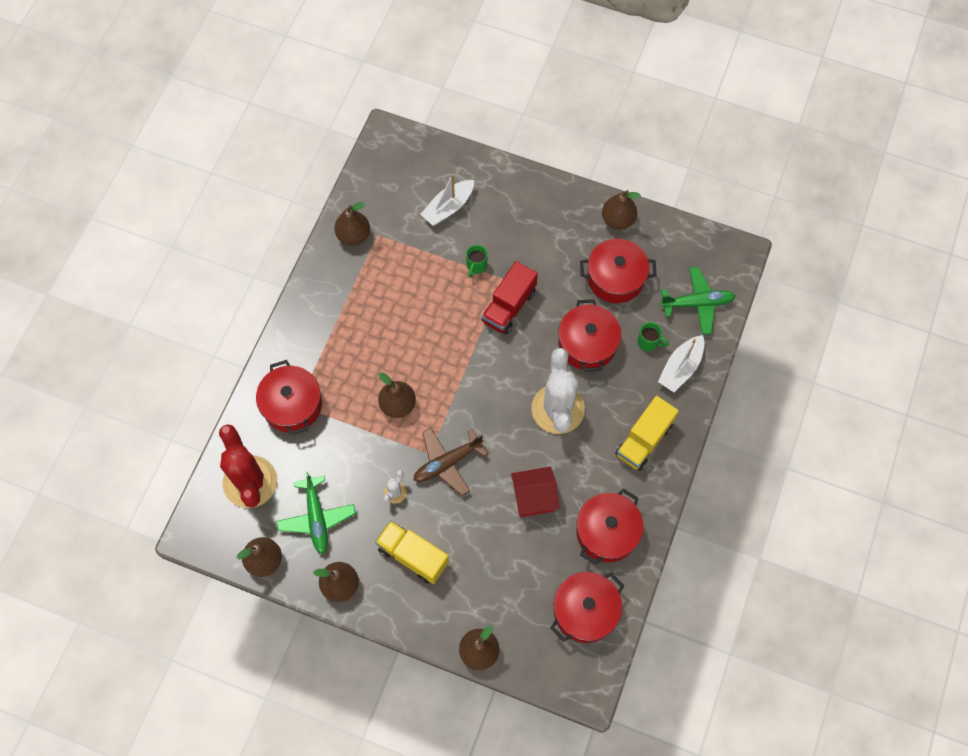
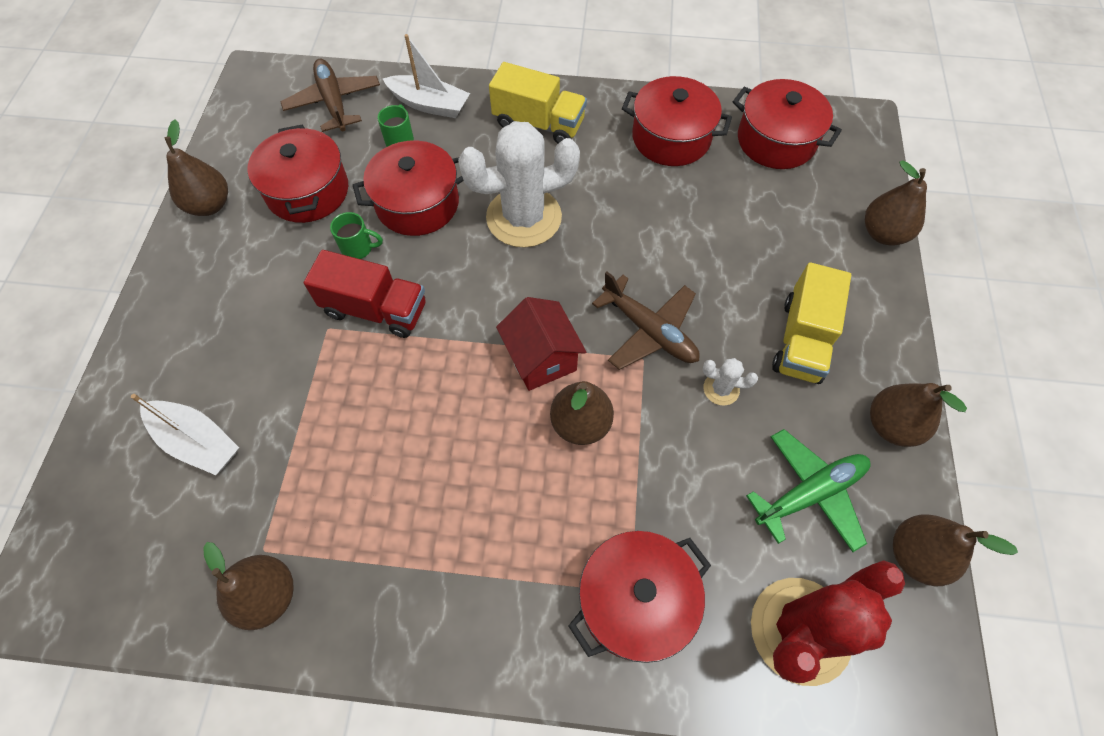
camera: 105 degrees left, 5 degrees down
green mug [466,245,488,277] -> green mug moved to [330,212,383,259]
red house [511,467,559,517] -> red house moved to [496,297,586,391]
green plane [660,267,736,335] -> brown plane [280,59,380,132]

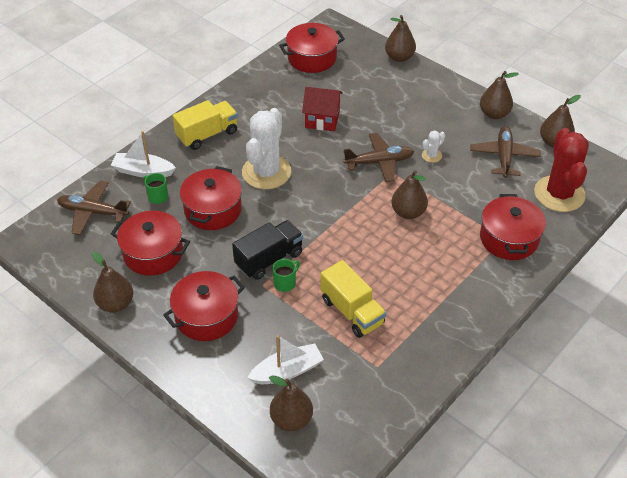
camera: 55 degrees left, 15 degrees down
brown pear [203,542,294,630] -> brown pear moved to [269,375,313,431]
red truck [304,250,426,338] -> black truck [232,220,303,280]
green mug [330,212,383,259] -> green mug moved to [273,259,300,292]
white boat [383,34,470,118] -> white boat turned 135 degrees counterclockwise [111,131,176,177]
red house [496,297,586,391] -> red house moved to [302,87,343,131]
red pot [622,76,732,166] -> red pot moved to [163,271,245,341]
green plane [746,429,870,552] -> brown plane [470,126,541,178]
yellow truck [772,262,851,384] -> yellow truck moved to [321,260,386,338]

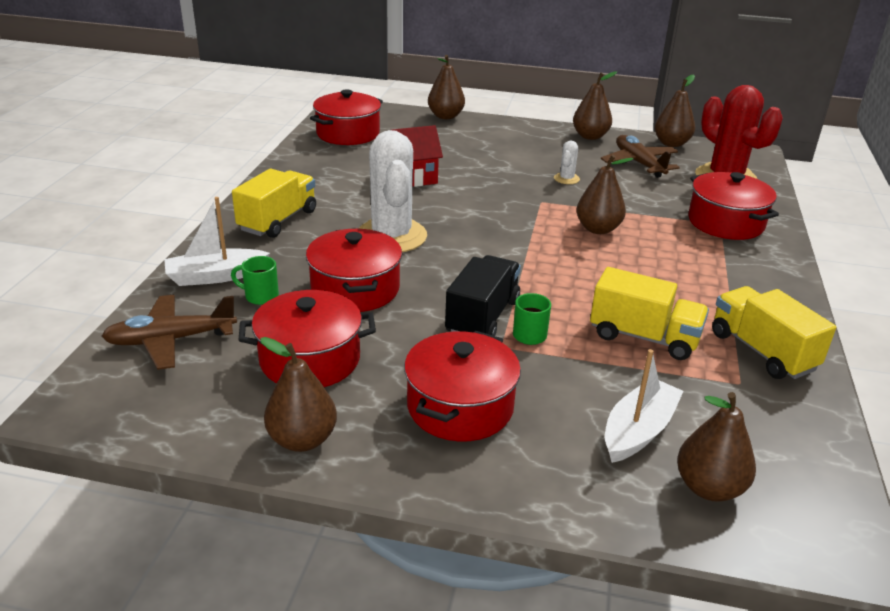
camera: 30 degrees left, 15 degrees down
brown plane [343,133,414,182] -> none
none -> yellow truck [712,286,836,379]

